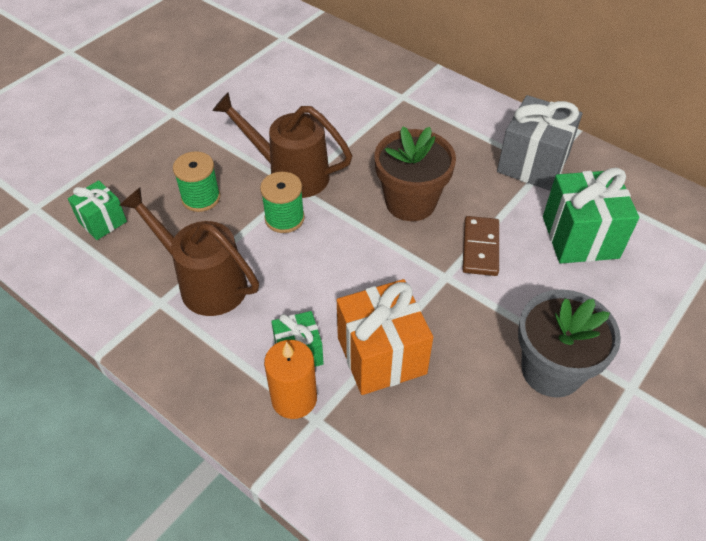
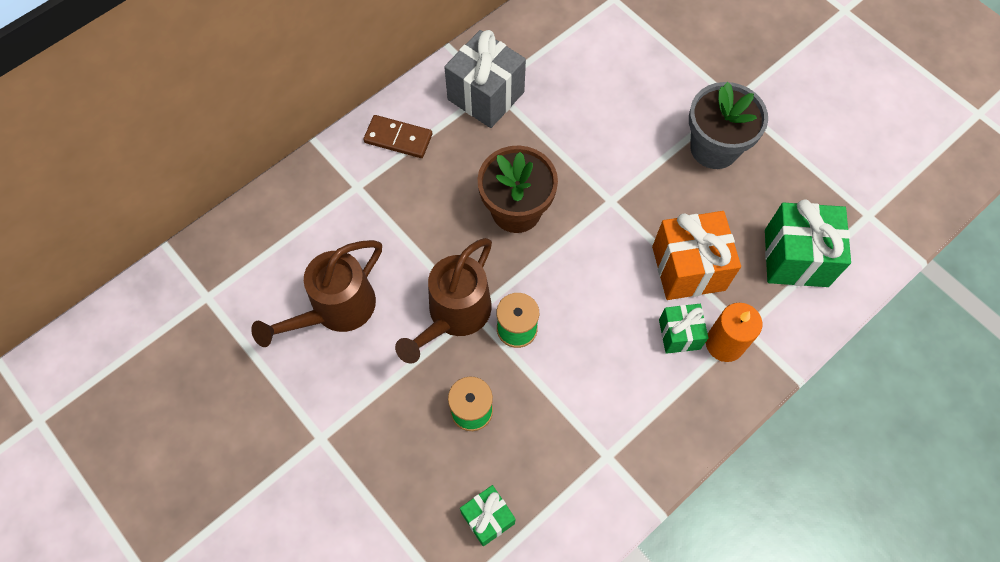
camera: 80 degrees left, 15 degrees up
brown watering can [119,187,259,316] -> brown watering can moved to [251,240,382,347]
brown domino [462,216,499,276] -> brown domino moved to [363,115,432,158]
green gift [543,167,639,264] -> green gift moved to [765,200,851,287]

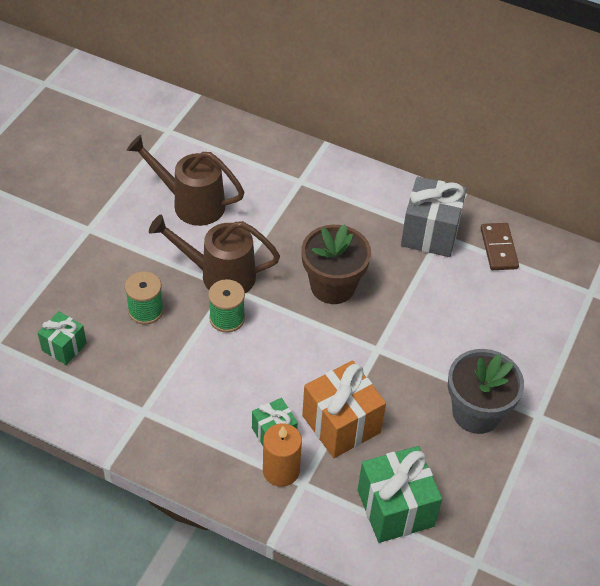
camera: 65 degrees right, 15 degrees down
brown domino [363,115,432,158] -> brown domino moved to [481,223,519,270]

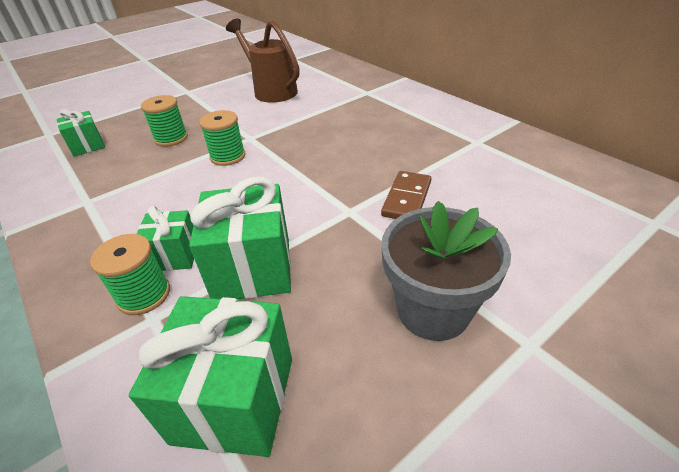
camera: 30 degrees right, 10 degrees down
brown watering can [149,215,280,293] -> none
orange candle [263,423,302,487] -> green spool [90,234,170,315]
brown flower pot [301,224,371,304] -> none
orange gift [302,360,386,458] -> green gift [189,176,291,299]
grey gift [401,176,467,257] -> none
brown domino [481,223,519,270] -> brown domino moved to [381,171,431,219]

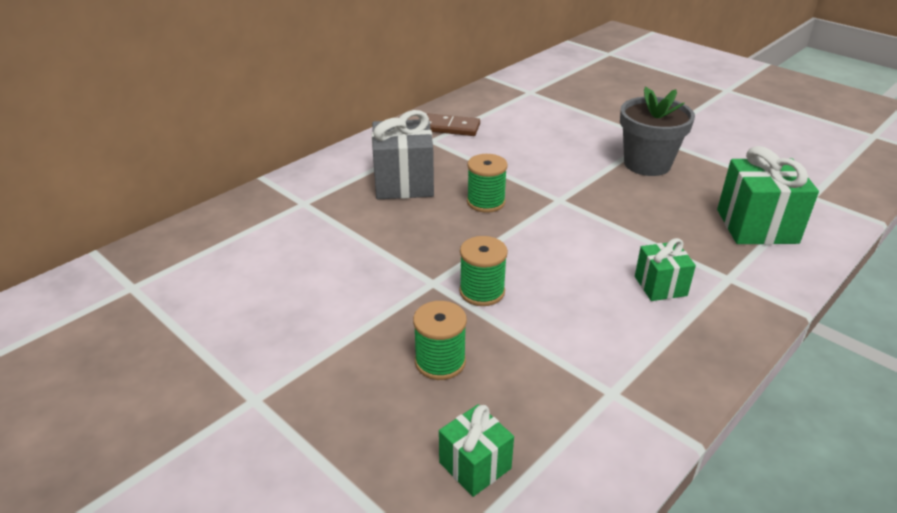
camera: 100 degrees left, 5 degrees down
green spool [90,234,170,315] -> green spool moved to [467,154,508,213]
green gift [189,176,291,299] -> none
brown watering can [226,19,300,103] -> none
brown domino [381,171,431,219] -> brown domino moved to [427,114,480,136]
none -> grey gift [372,110,434,199]

